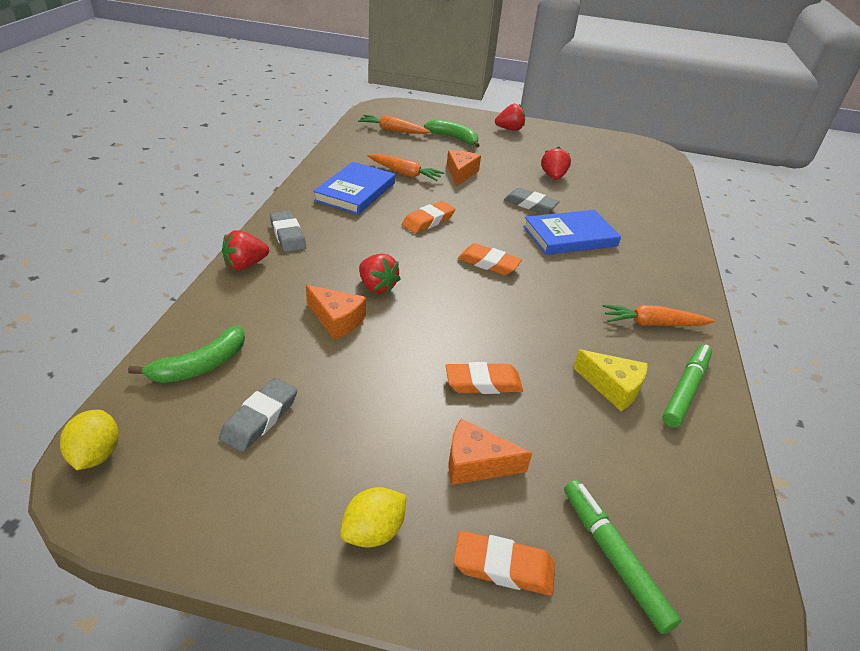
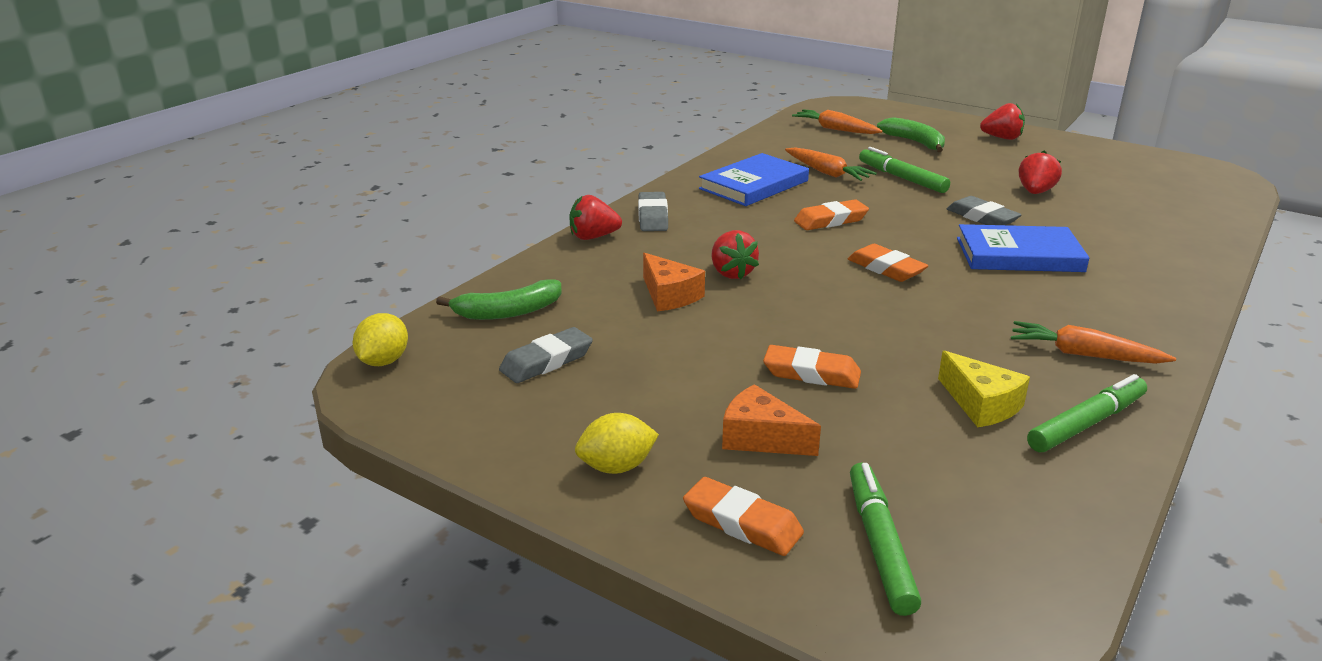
camera: 25 degrees right, 10 degrees down
orange cheese [447,150,481,186] -> green marker [859,147,950,193]

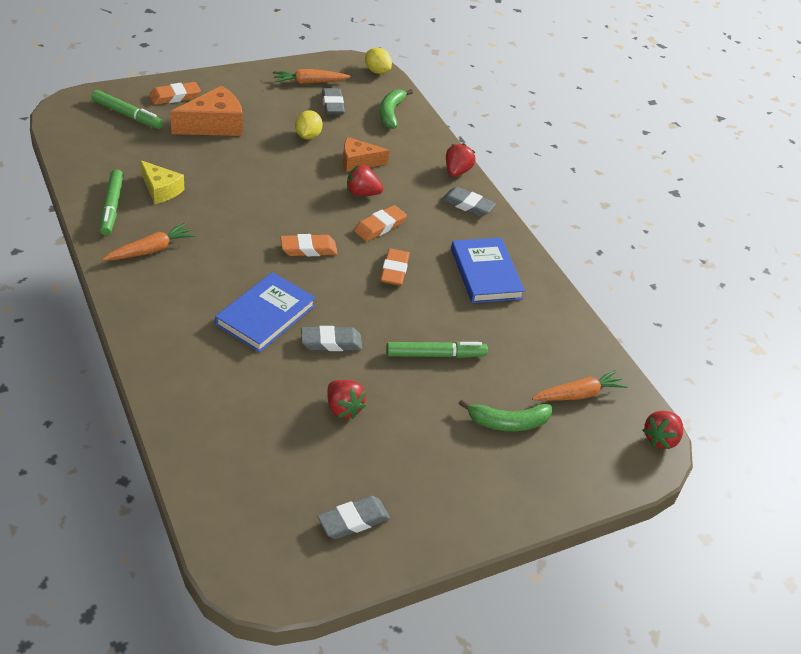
camera: 115 degrees right, 15 degrees up
yellow lemon [575,413,659,474] -> yellow lemon moved to [295,110,323,140]
orange cheese [722,384,821,456] -> orange cheese [170,86,243,136], size x1.54
orange eraser [763,345,861,389] -> orange eraser moved to [354,205,407,241]
orange carrot [785,147,877,181] -> orange carrot moved to [273,69,351,84]
yellow cheese [938,351,1030,427] -> yellow cheese turned 135 degrees counterclockwise [141,160,184,204]
red strawberry [980,103,1025,140] -> red strawberry moved to [643,411,683,449]
none -> grey eraser [317,496,390,539]

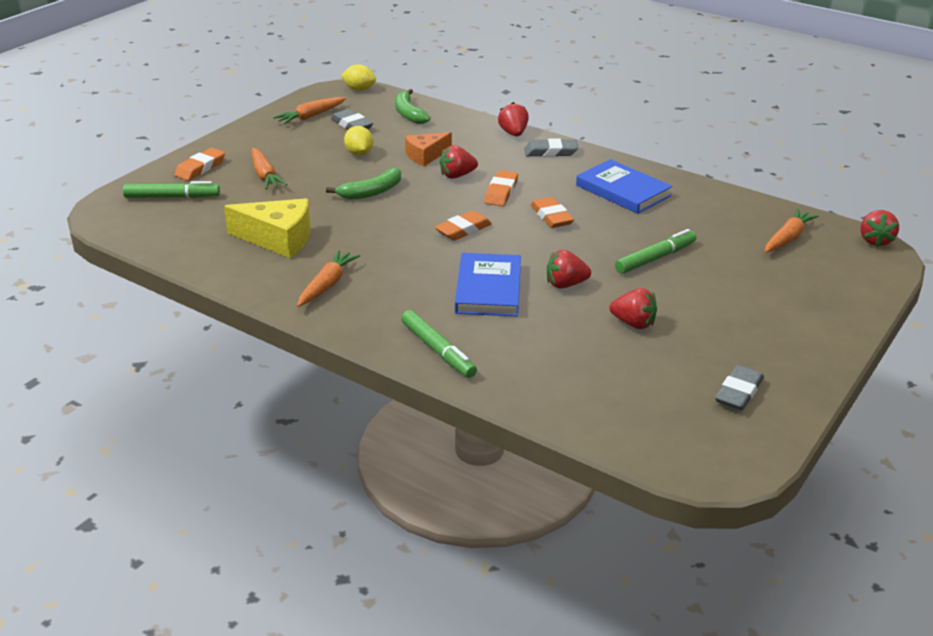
camera: 25 degrees left, 10 degrees down
green marker [100,169,123,236] -> green marker moved to [401,310,477,378]
yellow cheese [141,160,184,204] -> yellow cheese [224,198,310,258], size x1.54
orange cheese [170,86,243,136] -> orange carrot [252,148,287,189]
grey eraser [301,326,362,351] -> red strawberry [547,250,591,289]
green banana [458,399,552,431] -> green banana moved to [326,168,401,200]

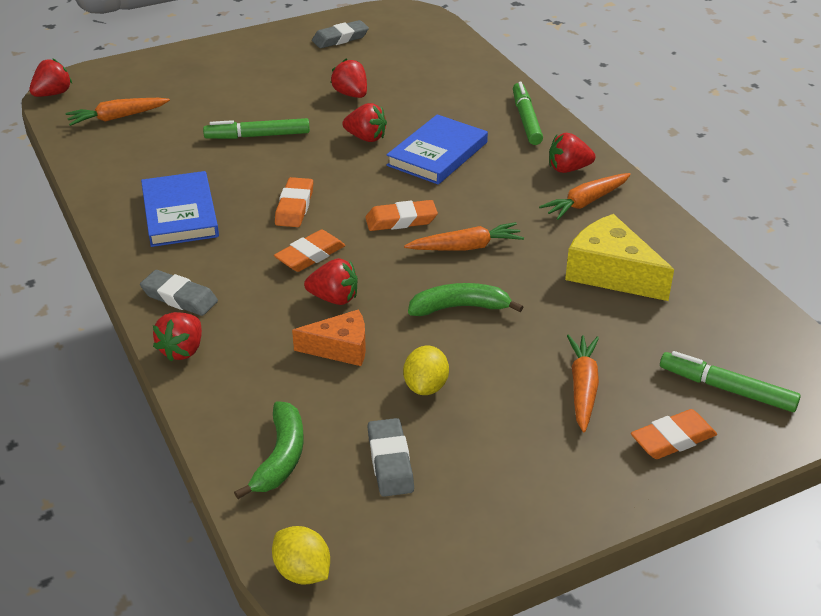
camera: 150 degrees left, 5 degrees up
orange carrot [273,97,346,124] -> orange carrot moved to [404,222,524,250]
none -> red strawberry [549,133,595,173]

